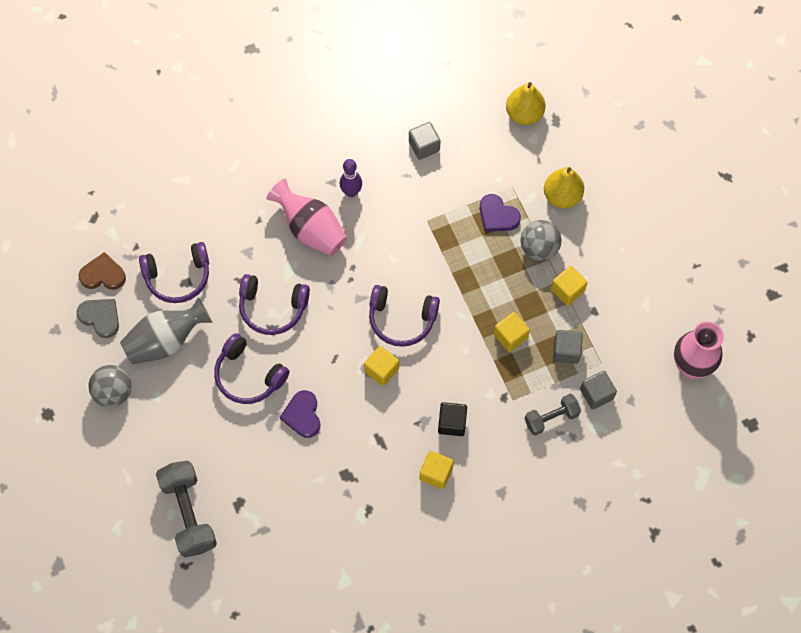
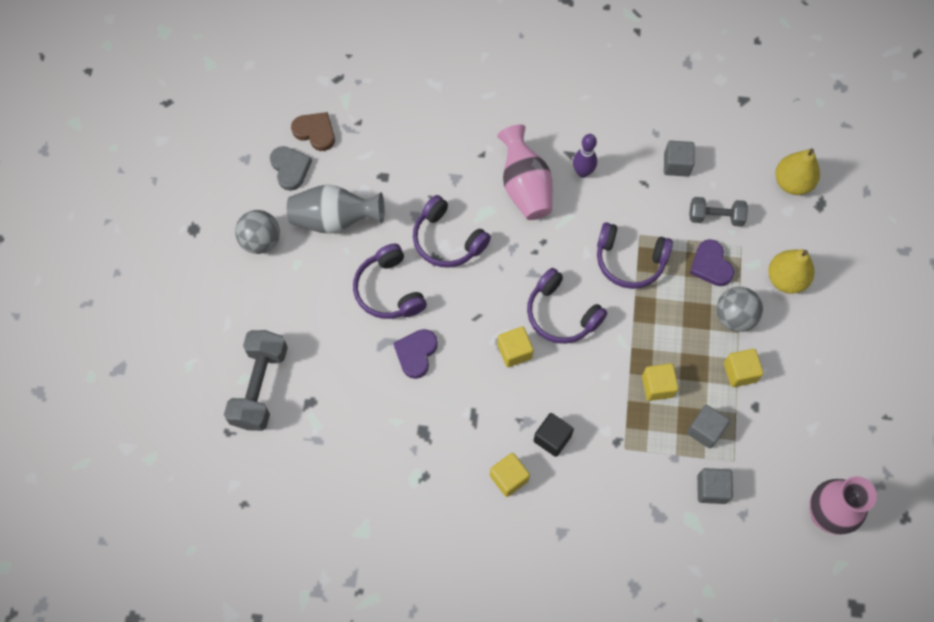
camera: 30 degrees right, 0 degrees up
purple headphones [139,242,209,303] -> purple headphones moved to [597,222,673,289]
grey dumbbell [524,394,581,436] -> grey dumbbell moved to [689,197,748,227]

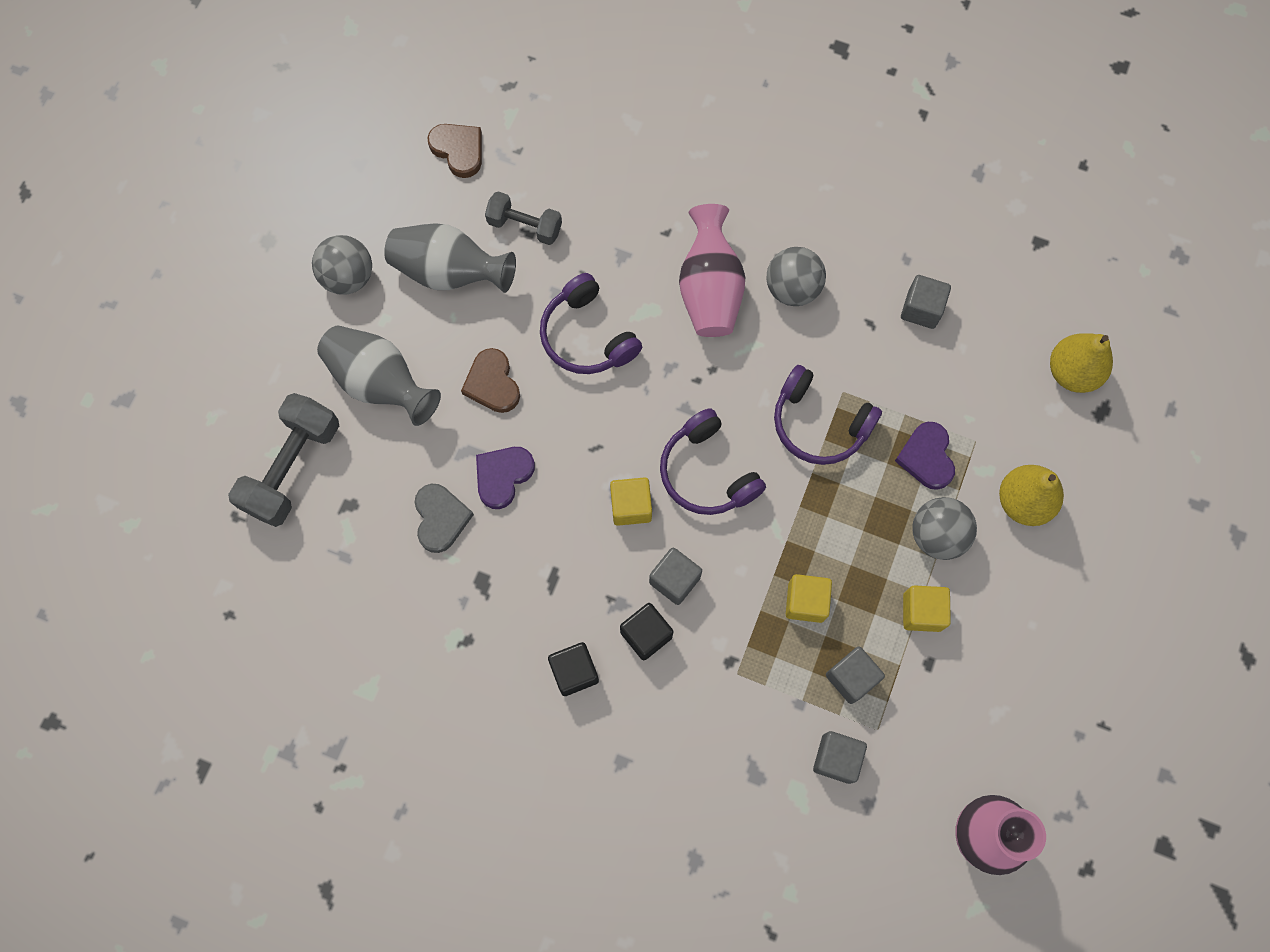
camera: 15 degrees right, 5 degrees up
grey heart [270,146,312,191] -> grey heart moved to [415,484,474,553]
purple headphones [353,244,427,319] -> brown heart [461,348,520,413]
yellow cube [490,453,530,497] -> black cube [548,642,599,696]
purple bowling pin [573,134,597,178] -> grey ball [767,247,826,306]
grey dumbbell [689,197,748,227] -> grey dumbbell moved to [485,191,562,245]
none -> grey vase [317,326,441,426]
none -> grey cube [649,548,702,605]

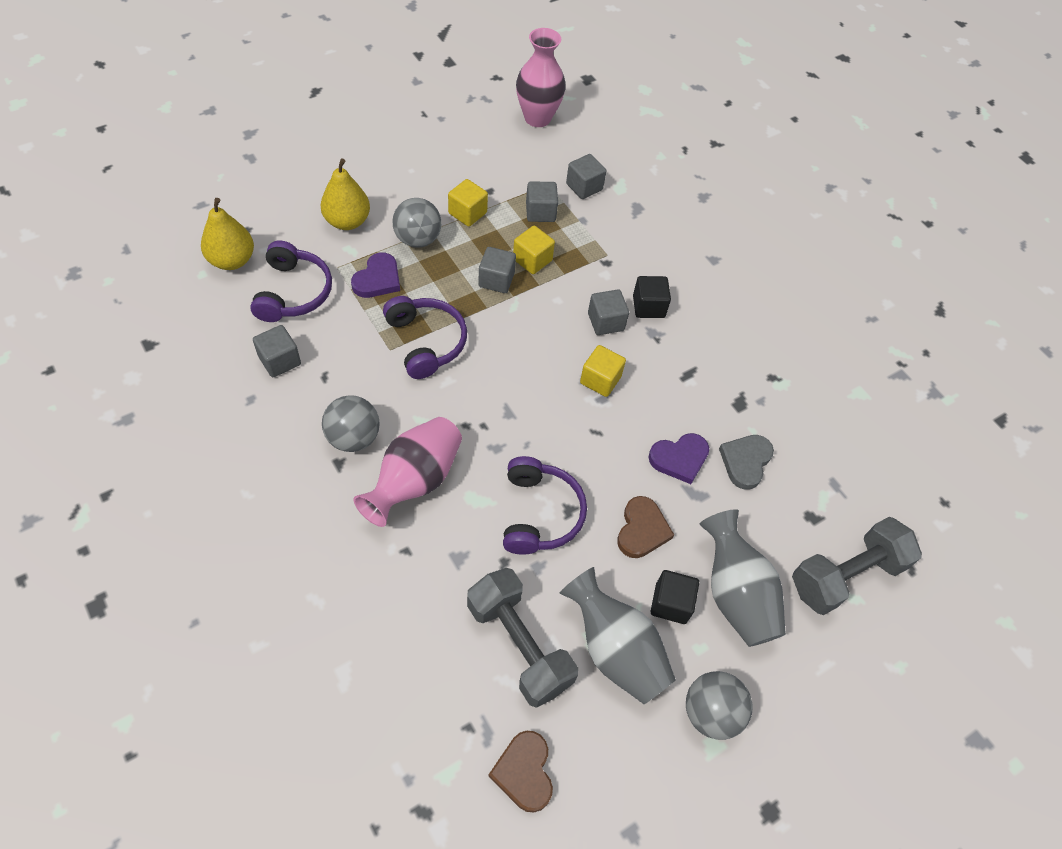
camera: 150 degrees left, 15 degrees down
grey dumbbell [485,191,562,245] -> grey dumbbell [467,568,578,708], size x1.63
black cube [548,642,599,696] -> black cube moved to [651,570,699,624]
purple headphones [660,408,766,515] -> purple headphones moved to [250,240,332,322]
none -> grey cube [478,247,516,293]

